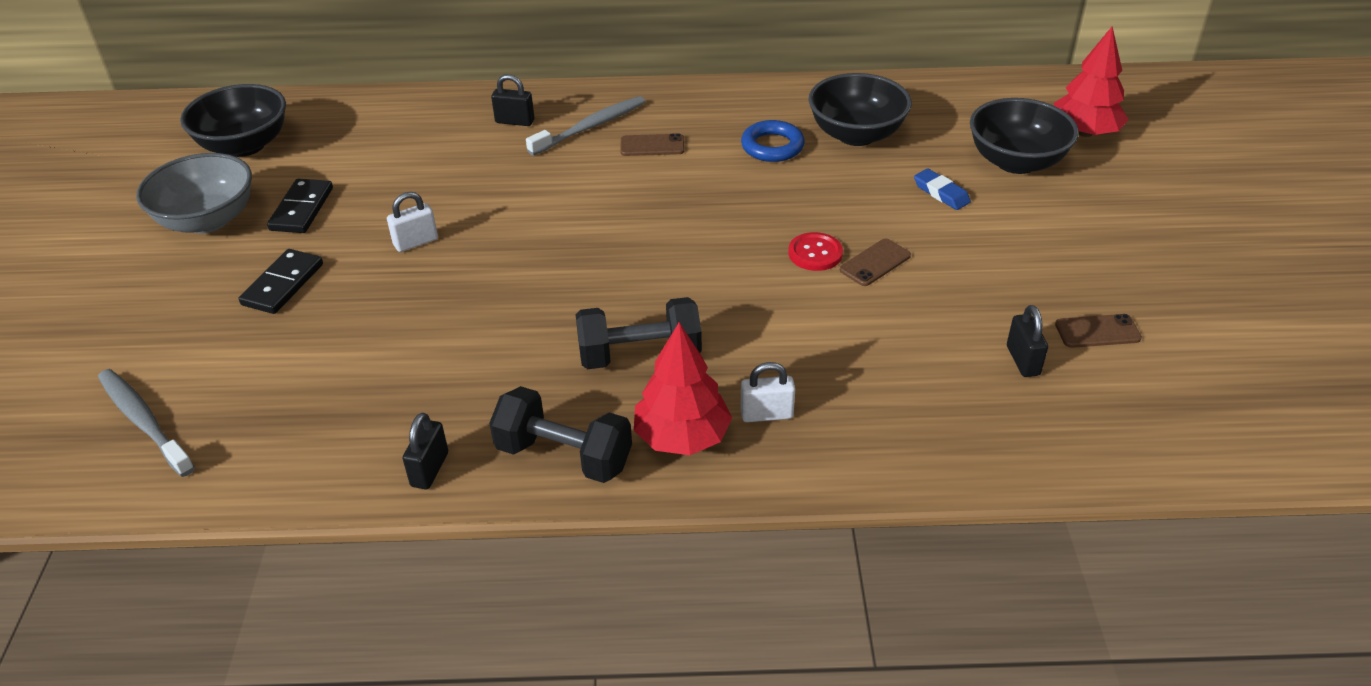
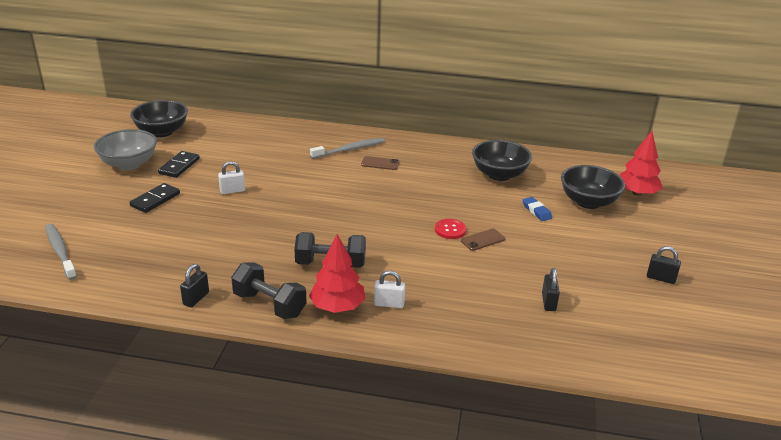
camera: 10 degrees right, 10 degrees down
black padlock [491,74,534,126] -> black padlock moved to [647,246,681,284]
blue ring [741,120,805,162] -> none
brown phone [1055,314,1142,348] -> none

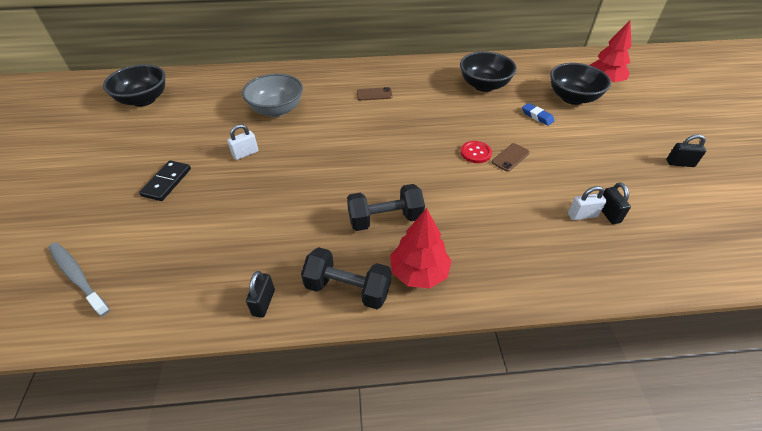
camera: 15 degrees left, 15 degrees up
grey bowl [94,129,157,170] -> grey bowl moved to [242,74,303,117]
black domino [158,151,200,178] -> none
grey toothbrush [310,138,385,159] -> none
white padlock [374,271,405,308] -> white padlock moved to [568,186,606,220]

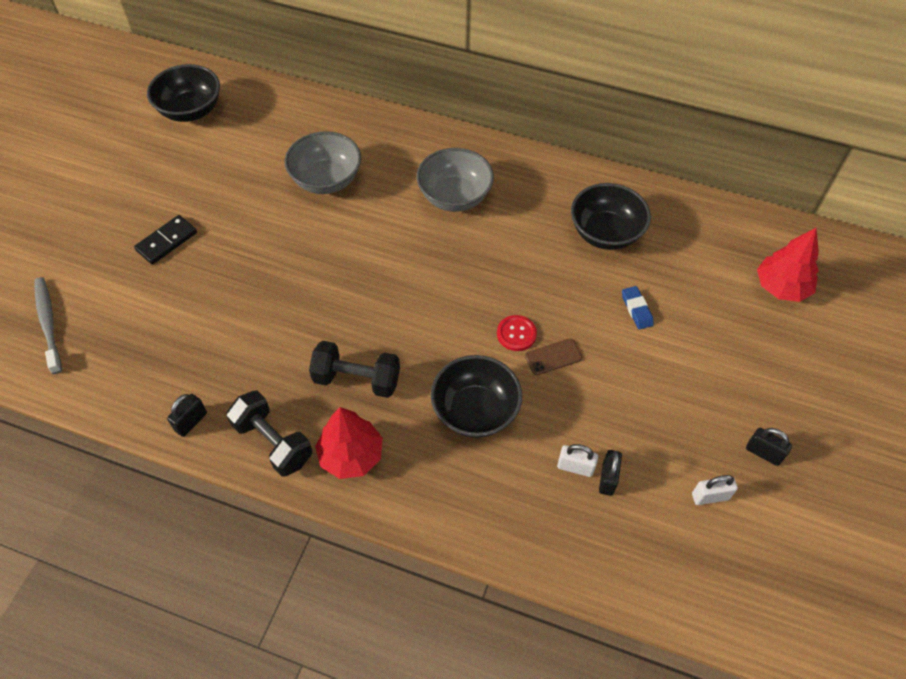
camera: 25 degrees right, 10 degrees up
white padlock [227,124,258,160] -> white padlock moved to [692,475,738,505]
brown phone [357,87,393,100] -> grey bowl [416,148,494,212]
black bowl [550,63,611,105] -> black bowl moved to [431,355,522,438]

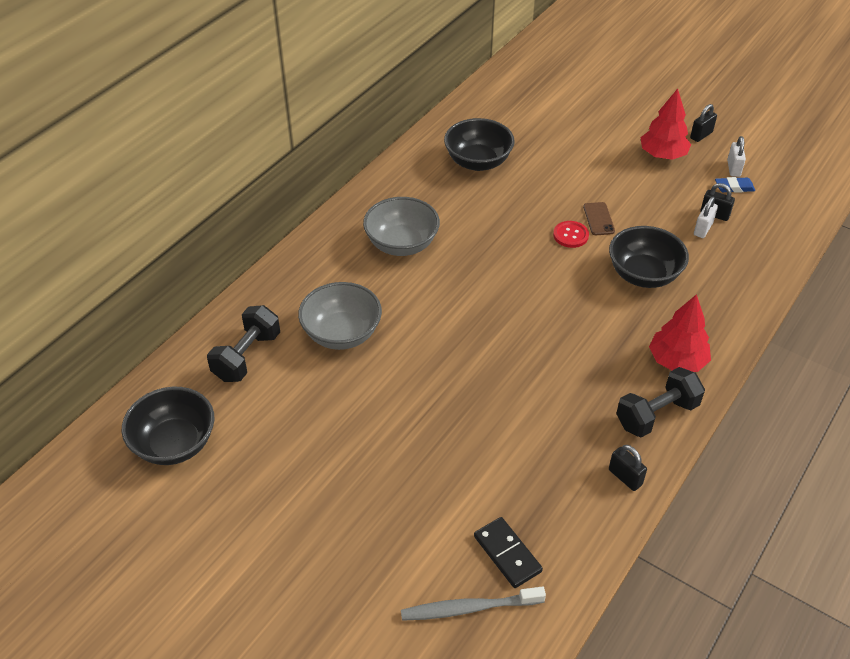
camera: 75 degrees left, 10 degrees down
black domino [134,215,197,265] -> black domino moved to [474,517,543,588]
black dumbbell [309,341,400,398] -> black dumbbell moved to [207,305,280,382]
blue eraser [622,286,654,329] -> blue eraser moved to [715,177,755,193]
red tree [757,228,819,302] -> red tree moved to [640,88,691,160]

